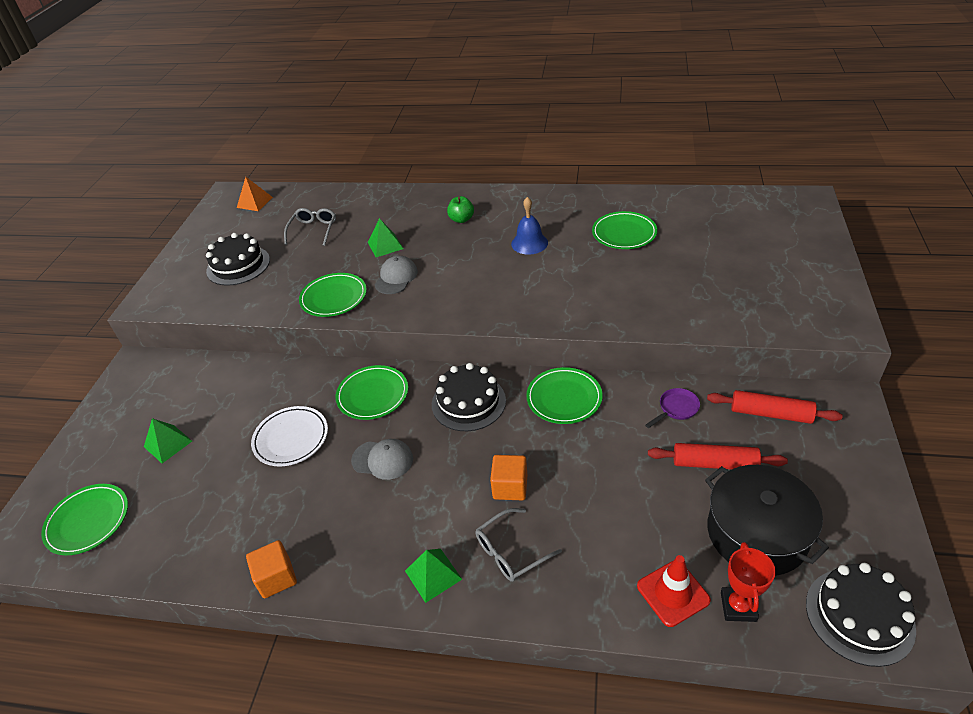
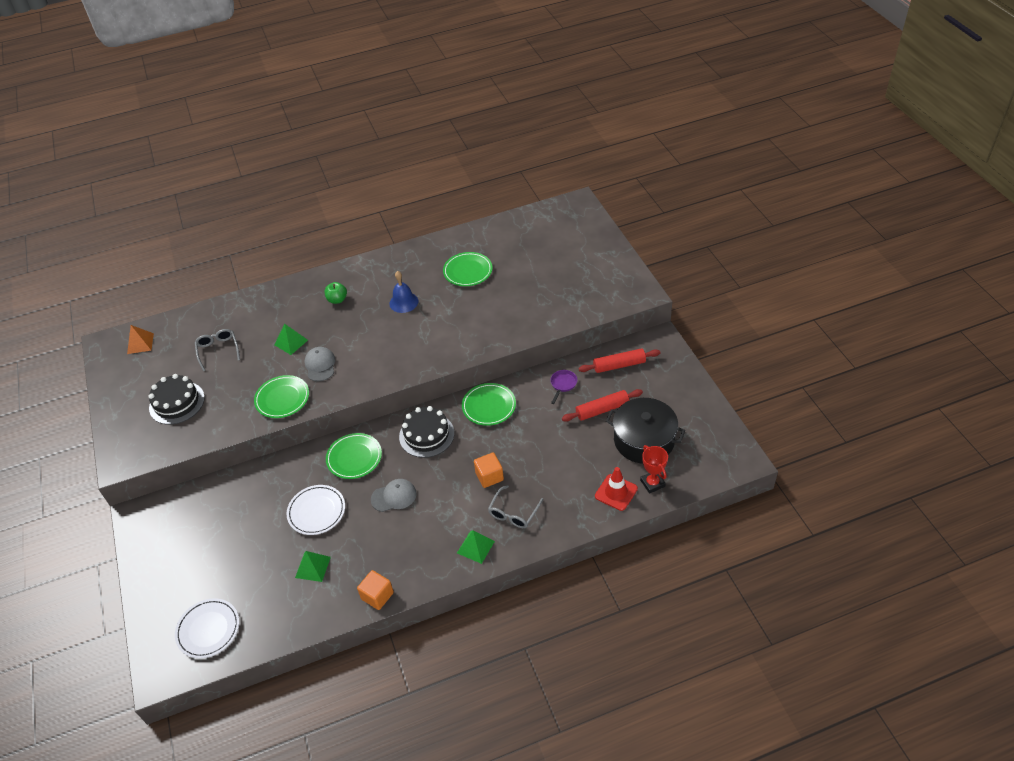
camera: 30 degrees left, 5 degrees up
green plate [41,484,128,555] -> white plate [175,598,239,658]
green pyramid [144,418,192,463] -> green pyramid moved to [295,551,331,582]
black cake [806,563,916,667] -> none

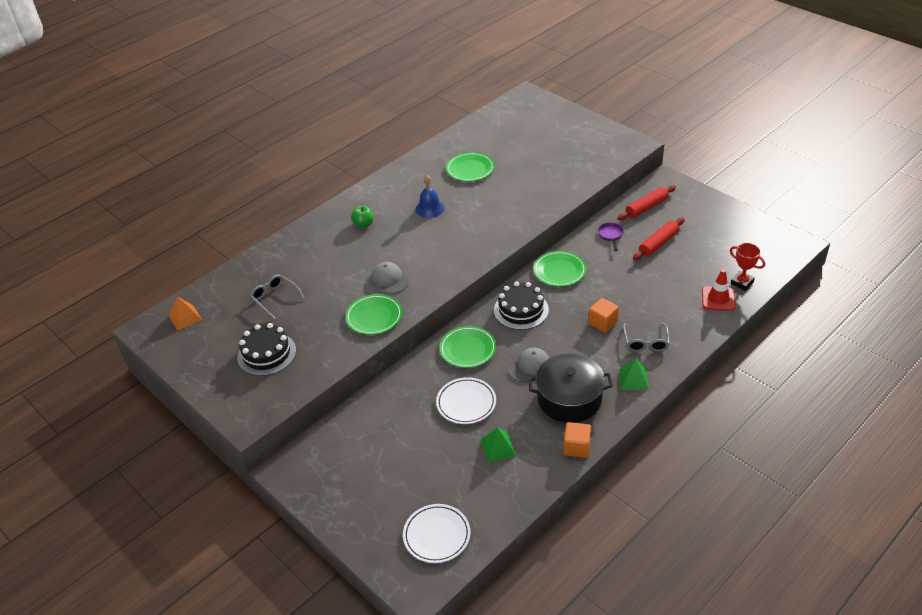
camera: 25 degrees left, 5 degrees down
green pyramid [274,324,308,355] -> none
black pot [606,398,686,464] -> black pot moved to [528,354,613,423]

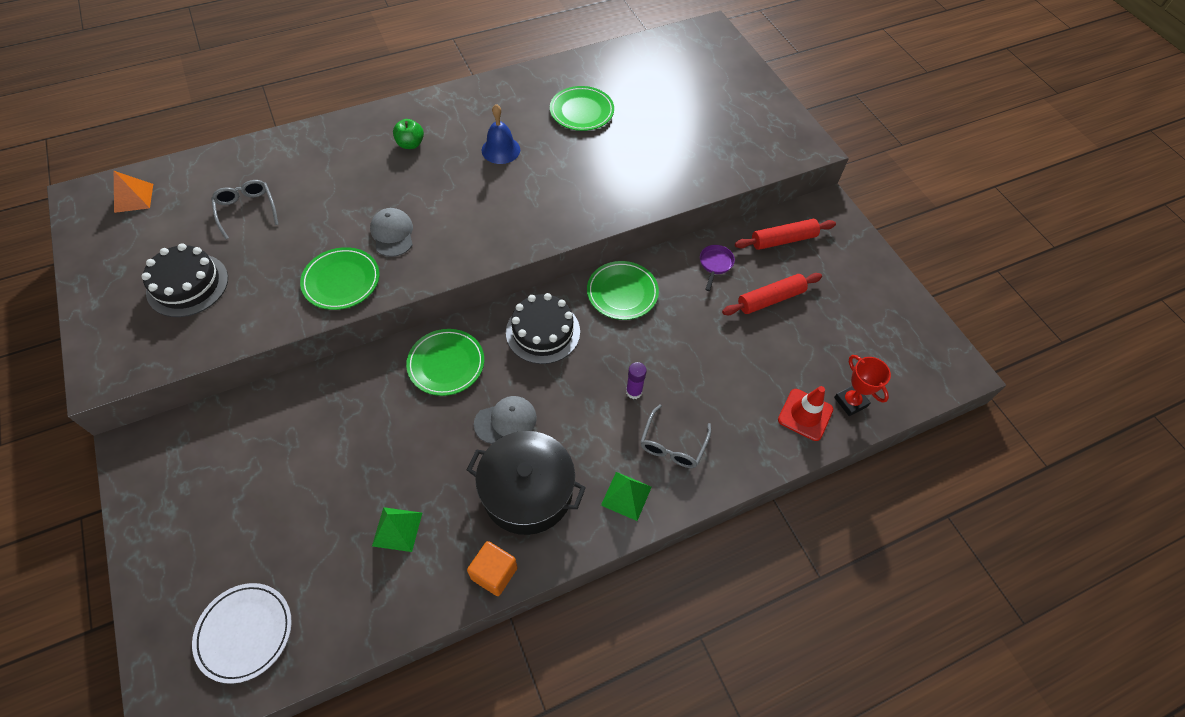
camera: 15 degrees right, 15 degrees up
white plate [436,377,496,424] -> none
orange cube [588,298,619,333] -> purple glue stick [626,362,647,399]

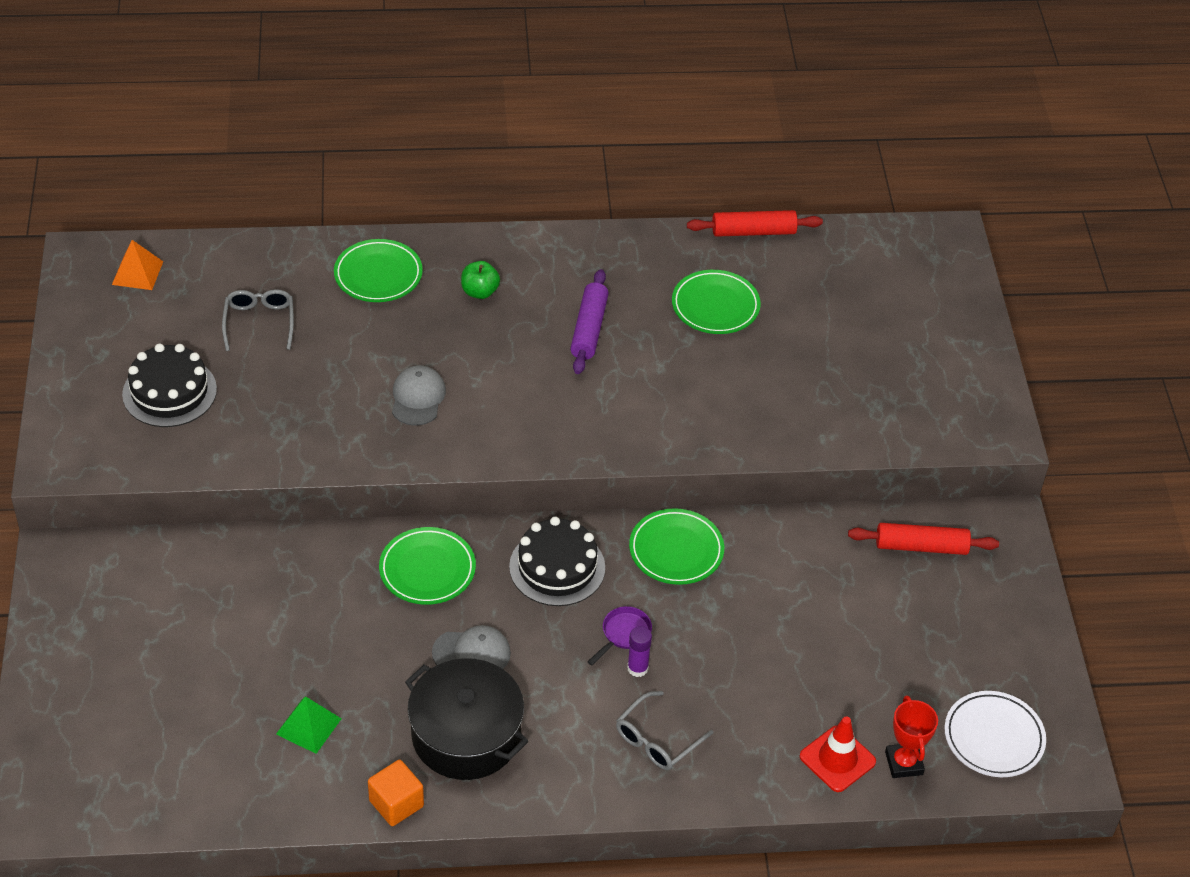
camera: 20 degrees right, 10 degrees down
white plate [192,583,292,684] -> white plate moved to [944,691,1046,777]
green plate [300,247,379,310] -> green plate moved to [334,239,423,302]
blue bell [482,104,520,164] -> purple rolling pin [570,269,609,374]
green pyramid [601,472,652,521] -> none
purple pan [700,245,735,291] -> purple pan moved to [588,606,652,666]
red rolling pin [722,273,822,315] -> red rolling pin moved to [687,210,823,237]

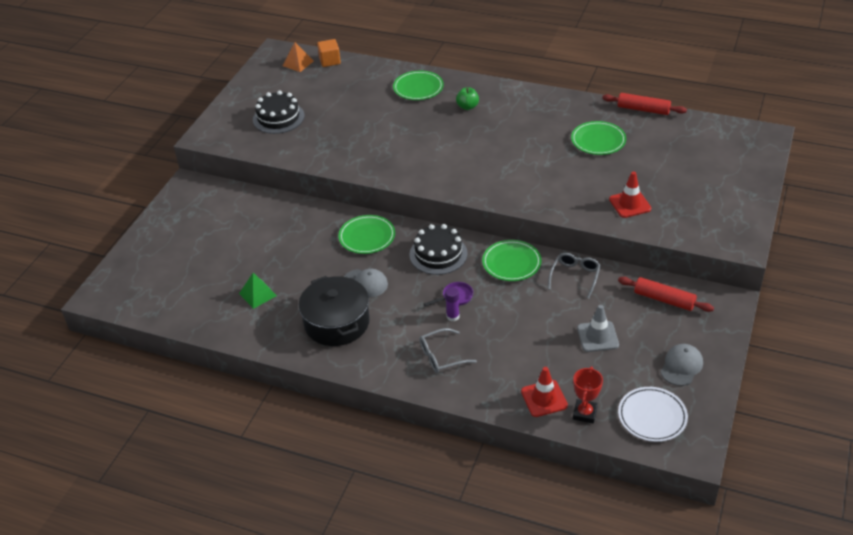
camera: 30 degrees right, 5 degrees down
grey glasses [222,289,294,351] -> grey glasses moved to [548,253,601,299]
orange cube [368,760,424,826] -> orange cube moved to [317,39,341,67]
grey cap [392,365,446,426] -> grey cap moved to [661,344,703,386]
purple rolling pin [570,269,609,374] -> none
none -> grey traffic cone [577,305,619,352]
none -> red traffic cone [609,171,651,218]

